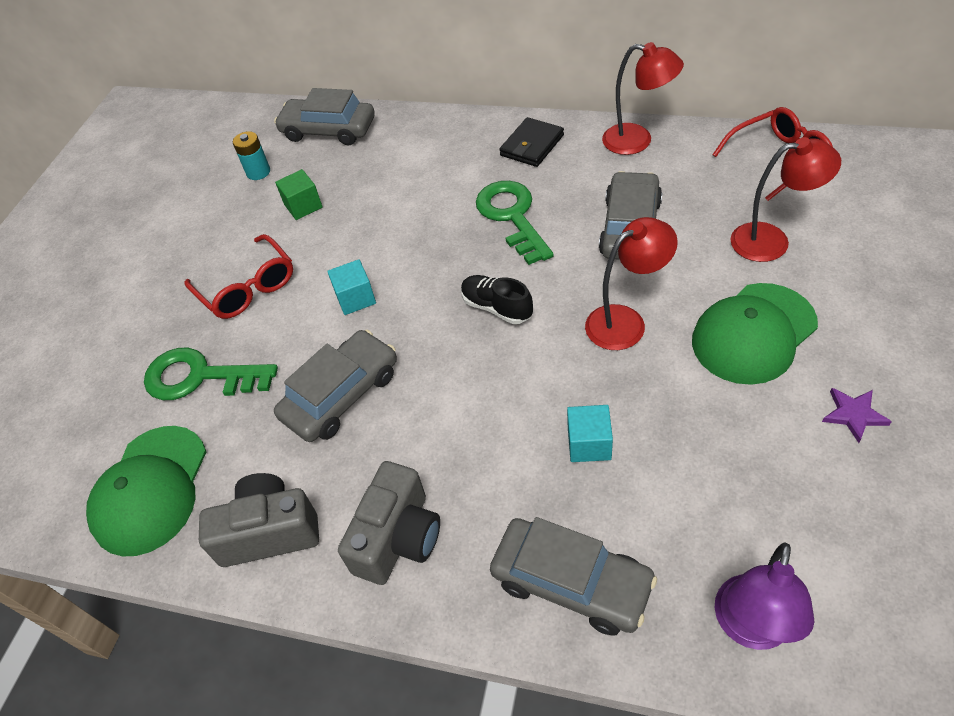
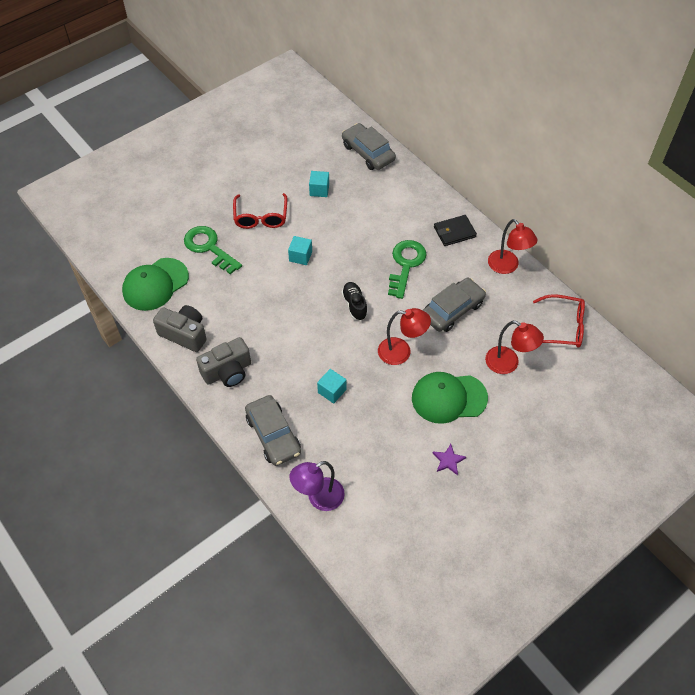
camera: 30 degrees right, 5 degrees up
turquoise battery [233,131,270,180] -> none
grey car [274,330,397,442] -> none
green cube [275,169,323,220] -> turquoise cube [309,171,329,197]

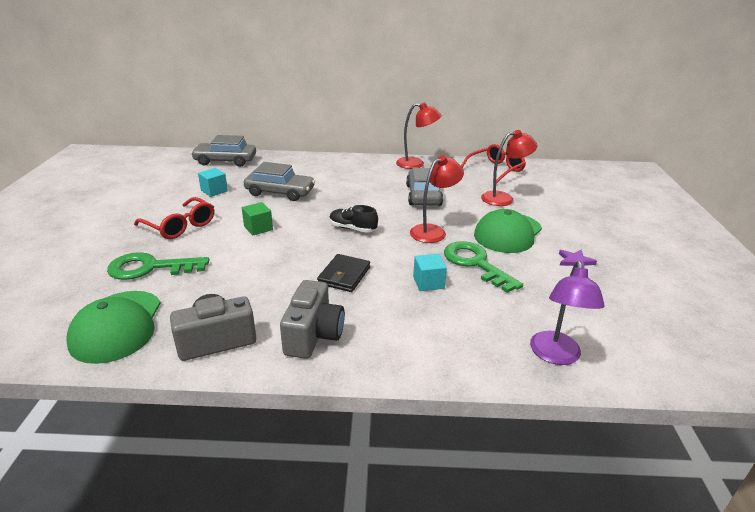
camera: 50 degrees left, 25 degrees down
grey car [245,395,301,466] -> grey car moved to [244,162,315,201]
turquoise cube [288,236,312,265] -> green cube [242,202,273,236]
green key [388,240,427,299] -> green key moved to [444,241,523,293]
black wallet [434,215,477,246] -> black wallet moved to [317,254,370,292]

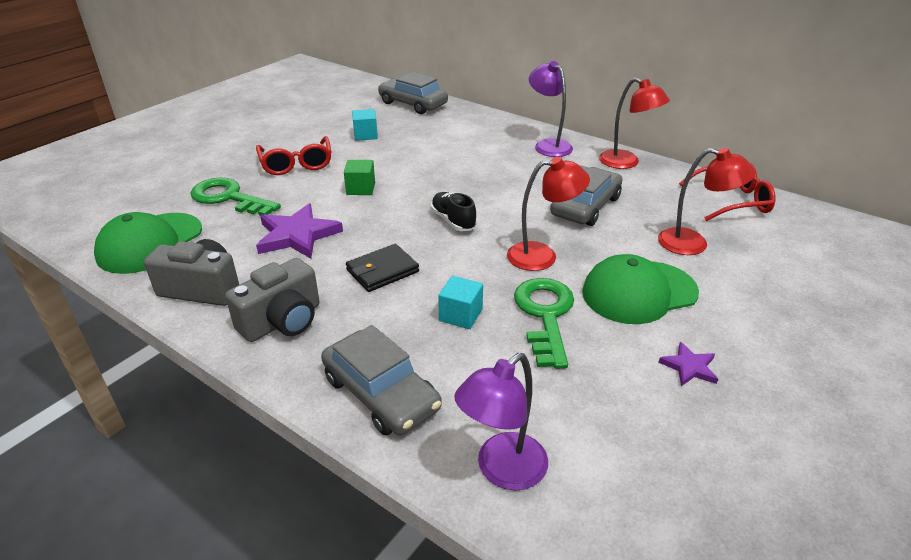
camera: 35 degrees right, 5 degrees up
grey car [244,162,315,201] -> grey car moved to [321,325,442,435]
none -> purple star [256,203,343,259]
none -> purple lamp [529,61,573,157]

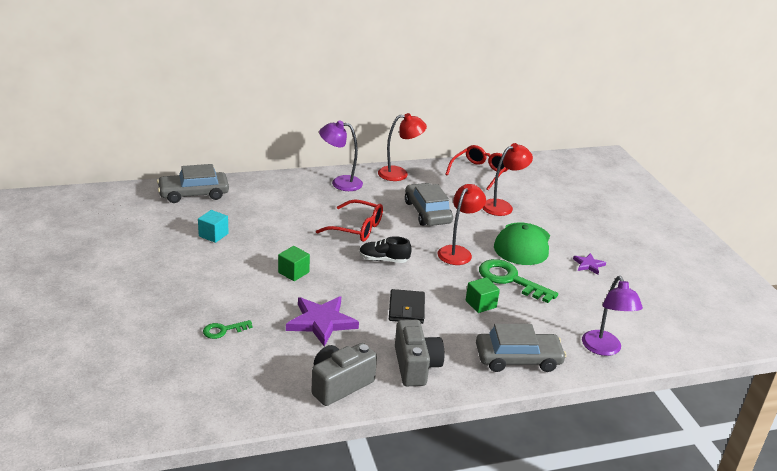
camera: 55 degrees left, 5 degrees down
green cap [94,212,202,274] -> none
green key [191,178,281,216] -> green key [203,320,253,339], size x0.52
red glasses [256,136,331,175] -> red glasses moved to [316,199,383,242]
turquoise cube [438,276,483,329] -> green cube [466,277,500,313]

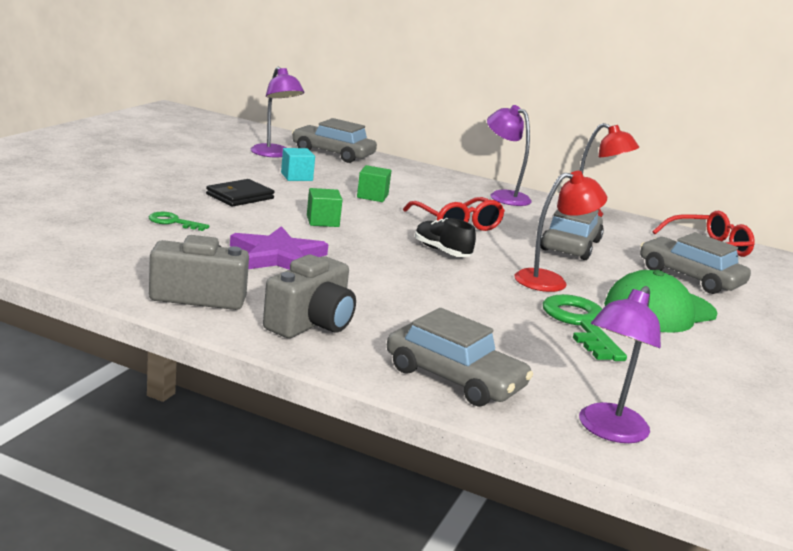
camera: 40 degrees right, 10 degrees down
black wallet [389,289,425,324] -> black wallet moved to [206,179,274,207]
green cube [466,277,500,313] -> green cube moved to [357,165,391,202]
red lamp [482,143,533,216] -> grey car [640,232,751,294]
purple star [573,253,606,274] -> none
none -> purple lamp [251,67,305,157]

